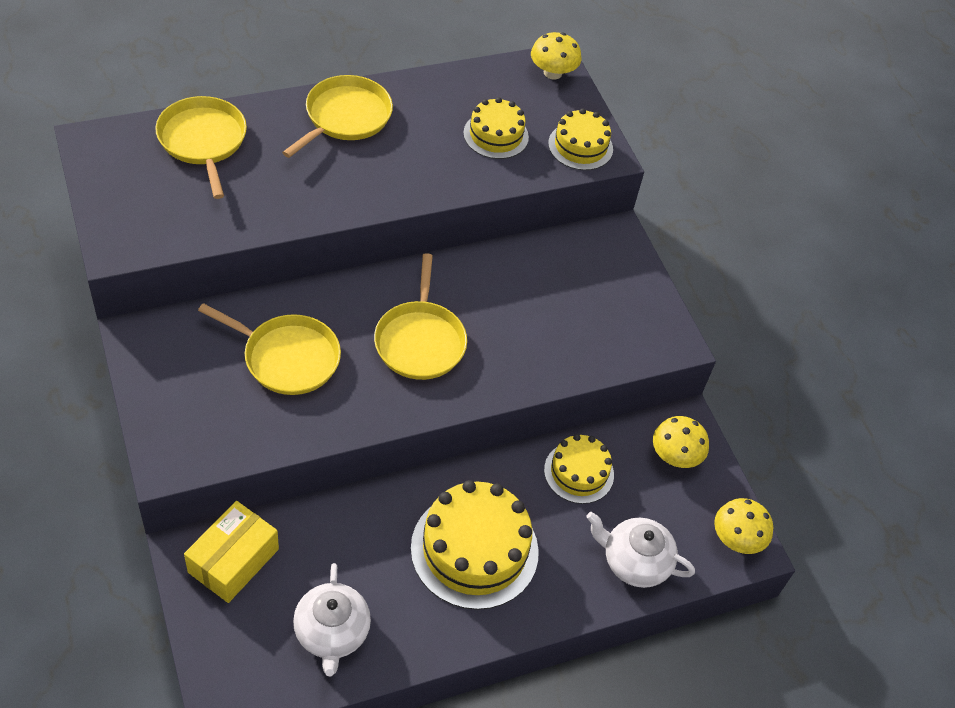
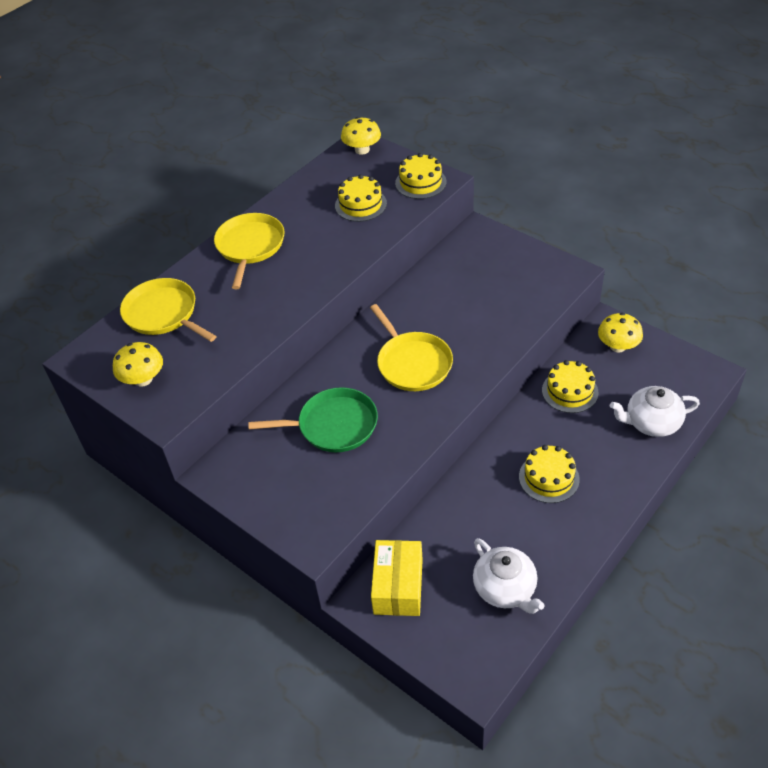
camera: 20 degrees left, 5 degrees down
yellow pan [198,303,341,395] -> green pan [248,387,378,452]
yellow cake [411,480,539,610] -> yellow cake [519,445,580,503], size x0.58
yellow mushroom [714,498,773,554] -> yellow mushroom moved to [113,342,163,387]

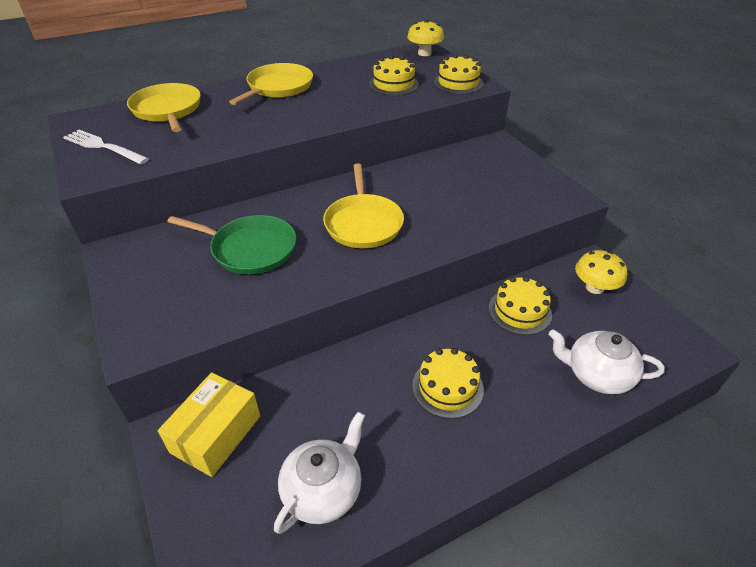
camera: 20 degrees right, 5 degrees down
yellow mushroom [113,342,163,387] -> white fork [63,130,149,165]
white teapot [473,538,545,614] -> white teapot turned 135 degrees counterclockwise [274,412,365,534]

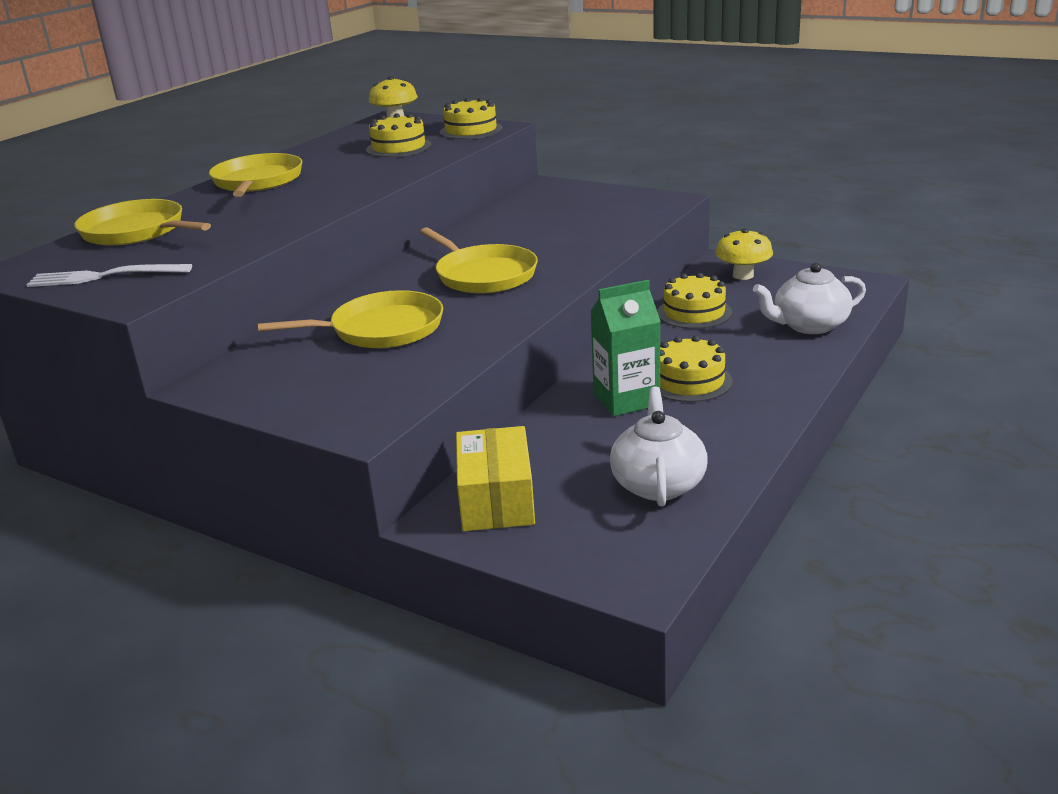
camera: 30 degrees left, 15 degrees down
green pan [167,215,296,275] -> yellow pan [258,290,443,348]
none -> green carton [590,280,661,416]

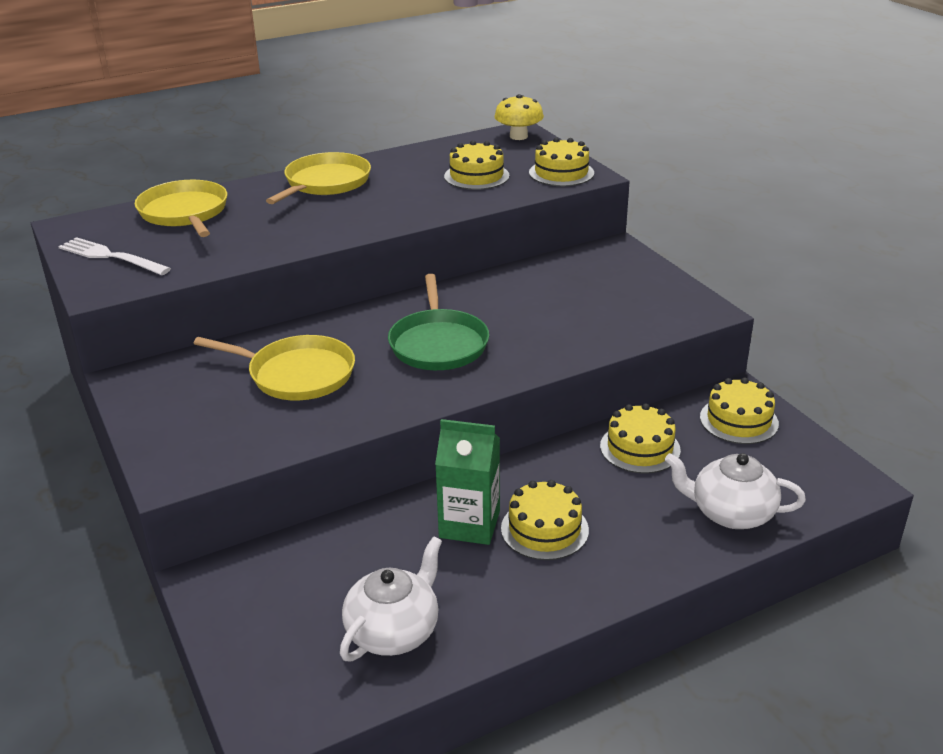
camera: 30 degrees right, 5 degrees up
yellow pan [420,227,538,293] -> green pan [388,274,489,370]
yellow box [456,426,535,531] -> none
yellow mushroom [716,228,773,280] -> yellow cake [700,378,779,444]

